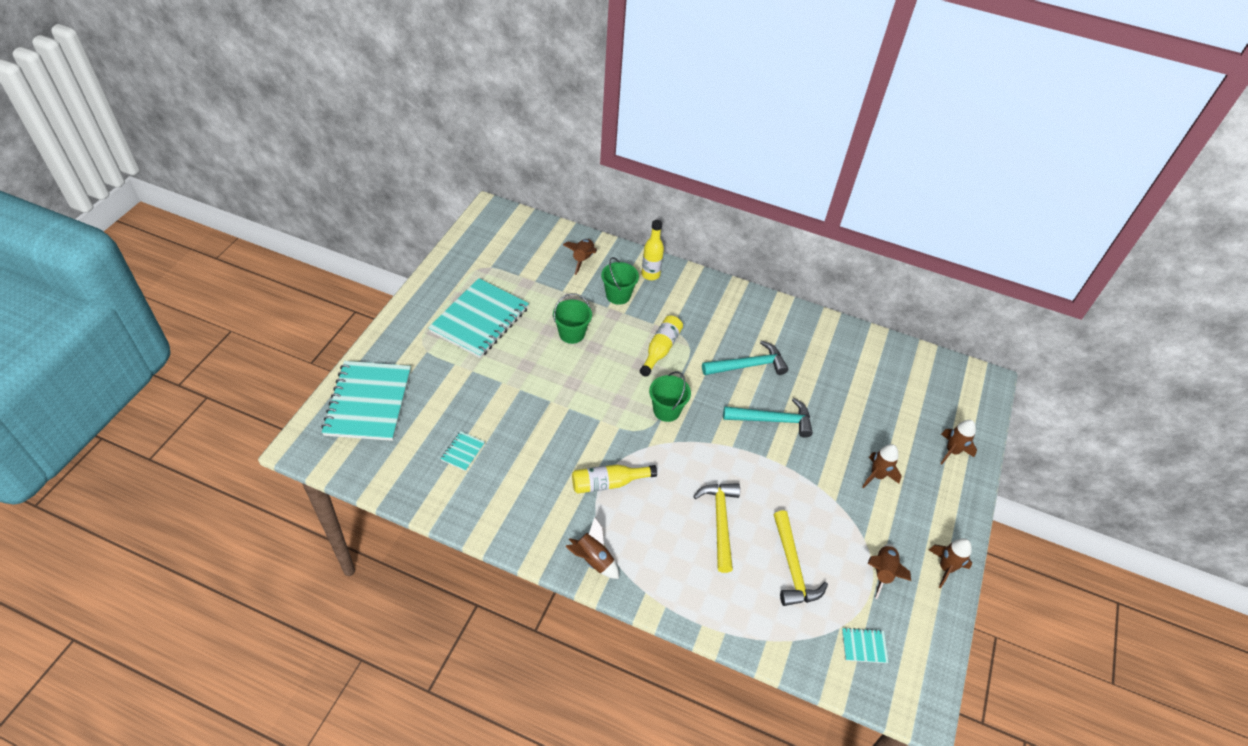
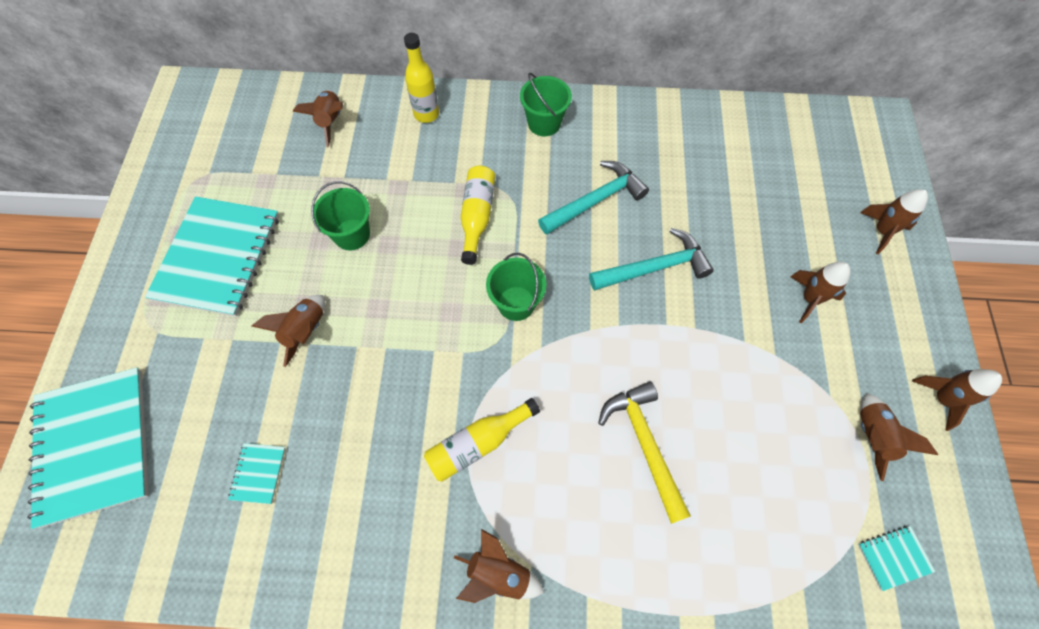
camera: 15 degrees left, 15 degrees up
green bucket [601,257,639,305] -> green bucket moved to [520,73,572,136]
yellow hammer [774,510,828,606] -> none
none -> brown rocket [252,295,325,367]

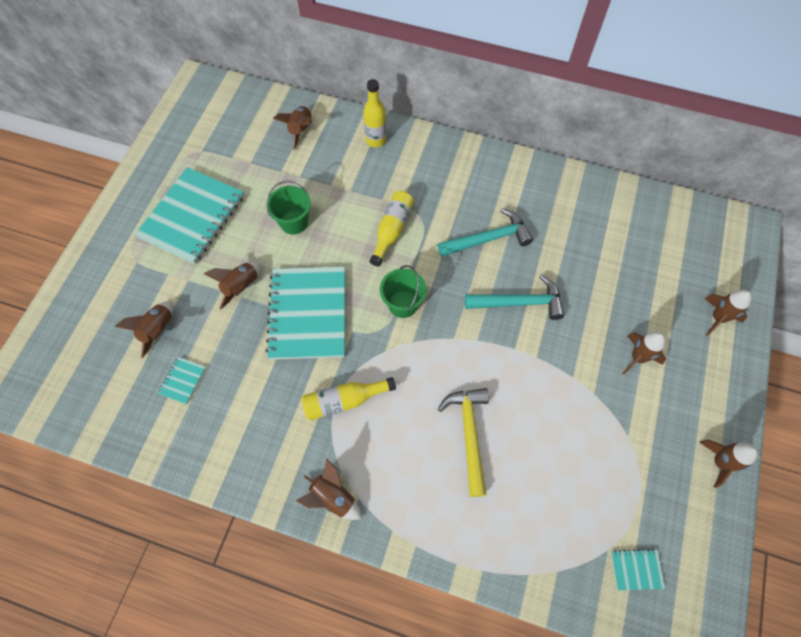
camera: 15 degrees right, 0 degrees up
turquoise notebook [27,367,149,529] -> turquoise notebook moved to [265,267,345,360]
green bucket [520,73,572,136] -> none
brown rocket [860,393,938,481] -> brown rocket moved to [115,301,174,358]

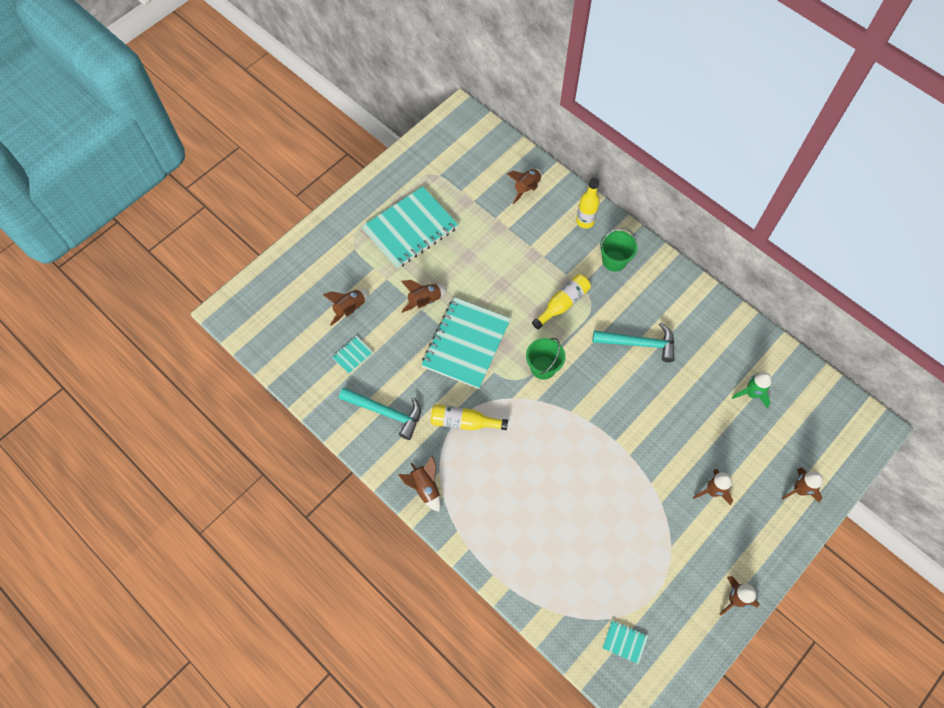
camera: 25 degrees right, 0 degrees up
green bucket [266,180,311,235] -> green bucket moved to [600,228,637,272]
yellow hammer [438,388,489,497] -> none
turquoise hammer [465,274,564,320] -> turquoise hammer moved to [339,387,421,440]
none -> green rocket [732,372,772,408]

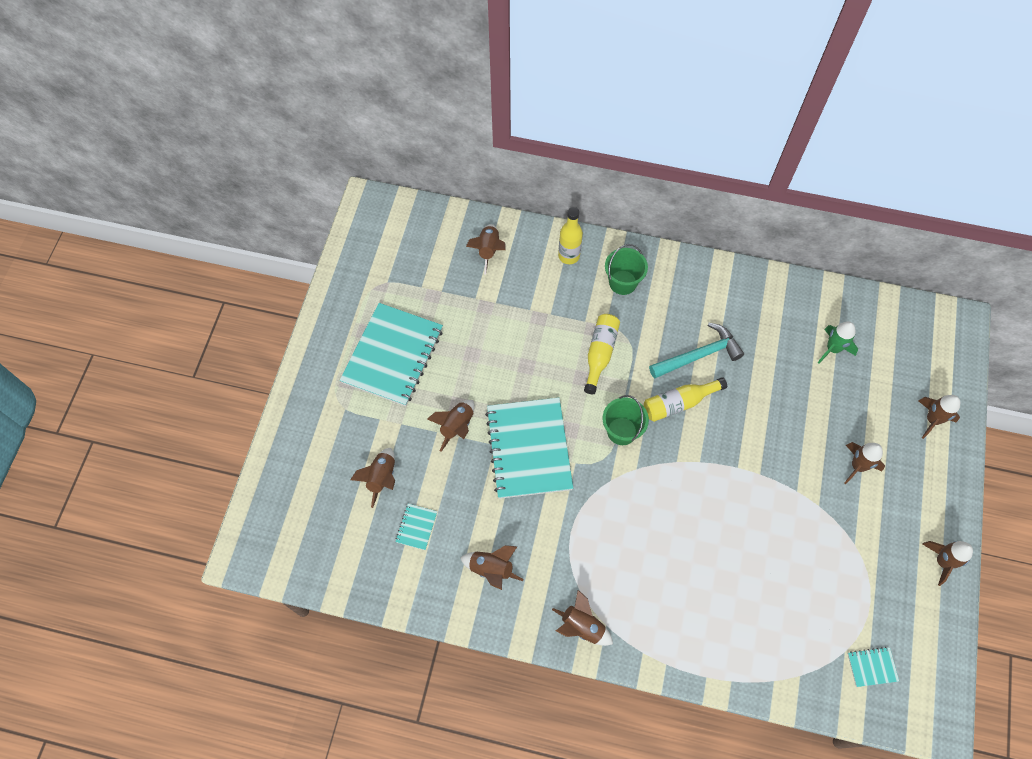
camera: 30 degrees left, 0 degrees up
turquoise hammer [339,387,421,440] -> brown rocket [460,545,524,590]
yellow bottle [431,404,508,430] -> yellow bottle moved to [644,377,727,422]

